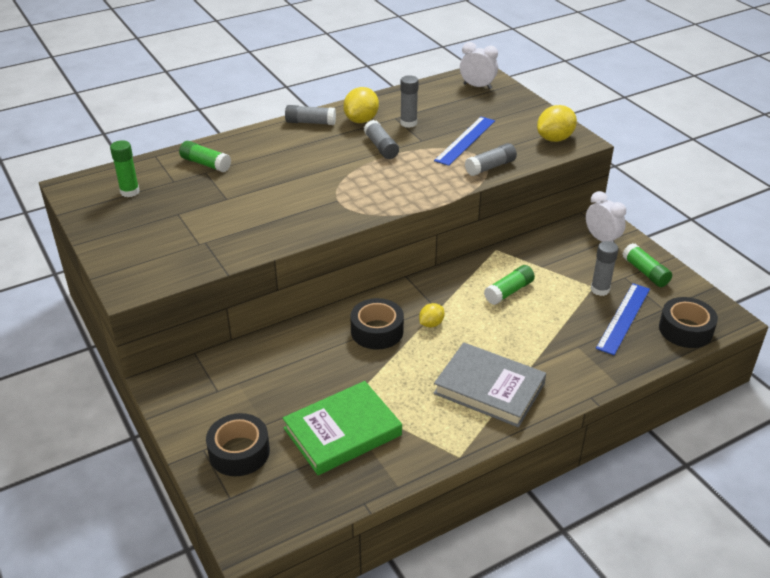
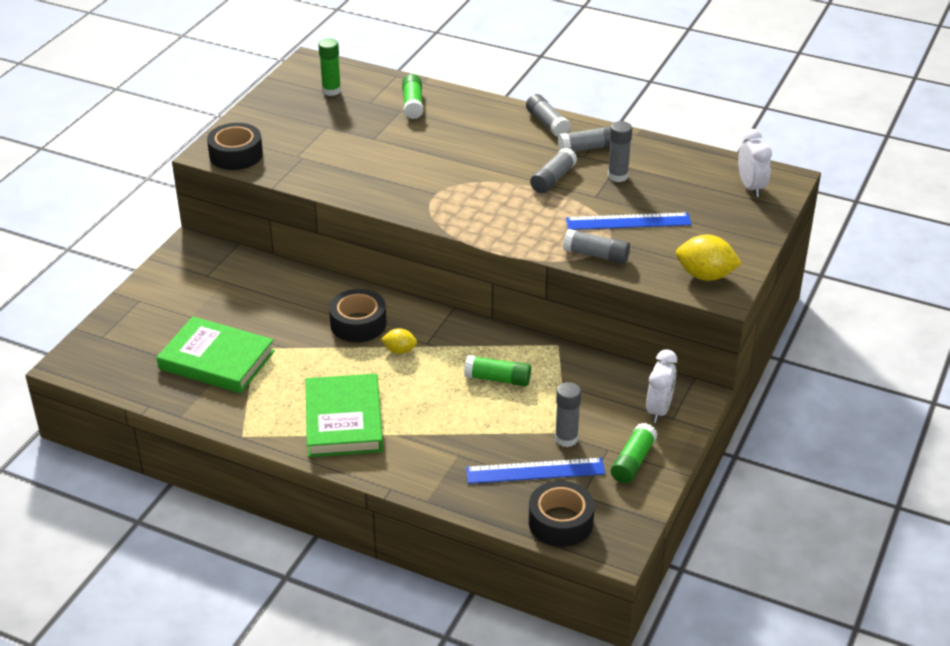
camera: 55 degrees right, 0 degrees up
black tape [206,413,270,476] -> black tape moved to [207,123,263,170]
yellow lemon [343,87,379,123] -> grey glue stick [558,126,611,152]
grey book [434,342,546,427] -> green book [305,374,383,457]

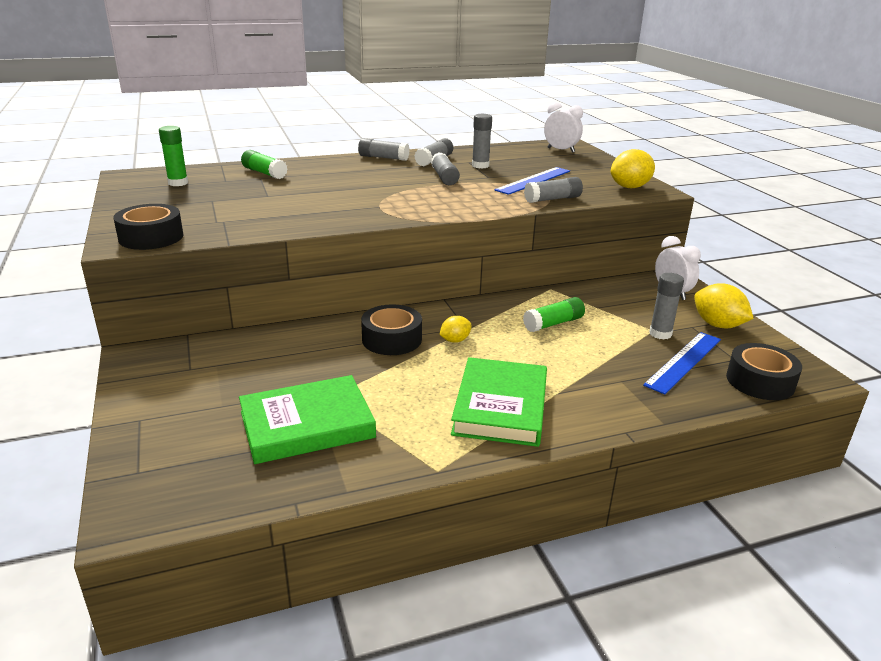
camera: 45 degrees left, 10 degrees down
green book [305,374,383,457] -> green book turned 60 degrees clockwise [451,357,547,447]
green glue stick [611,423,658,483] -> yellow lemon [694,283,754,328]

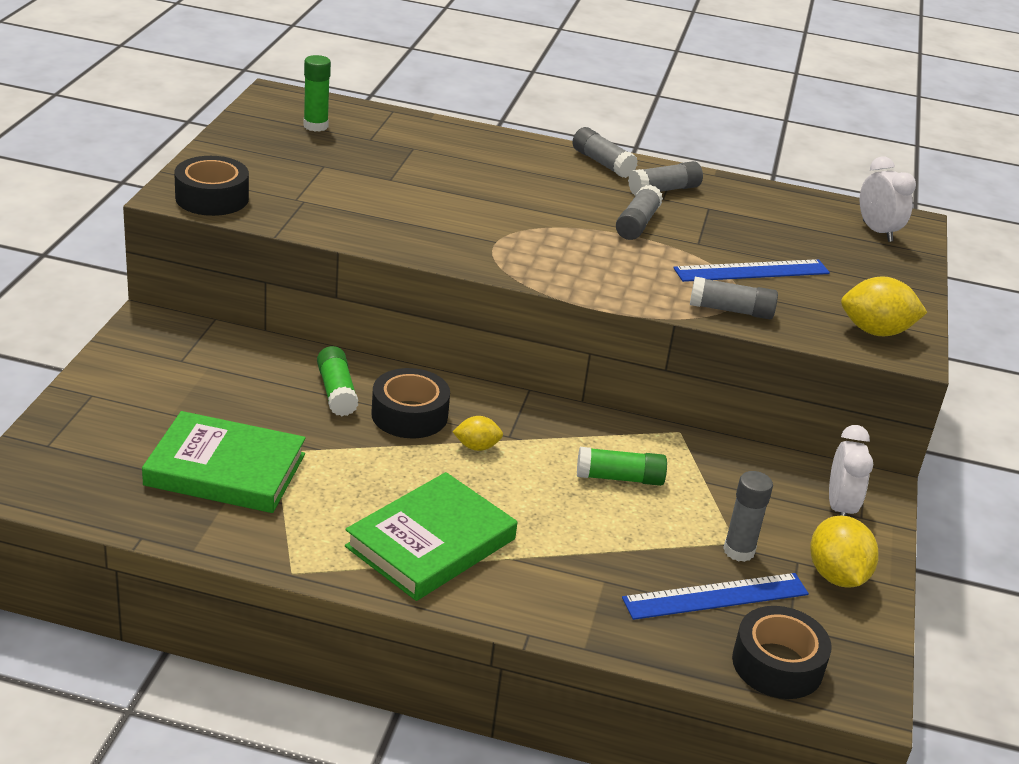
camera: 30 degrees right, 5 degrees up
green glue stick [241,150,288,179] -> green glue stick moved to [317,346,358,416]
grey glue stick [472,114,492,168] -> none

